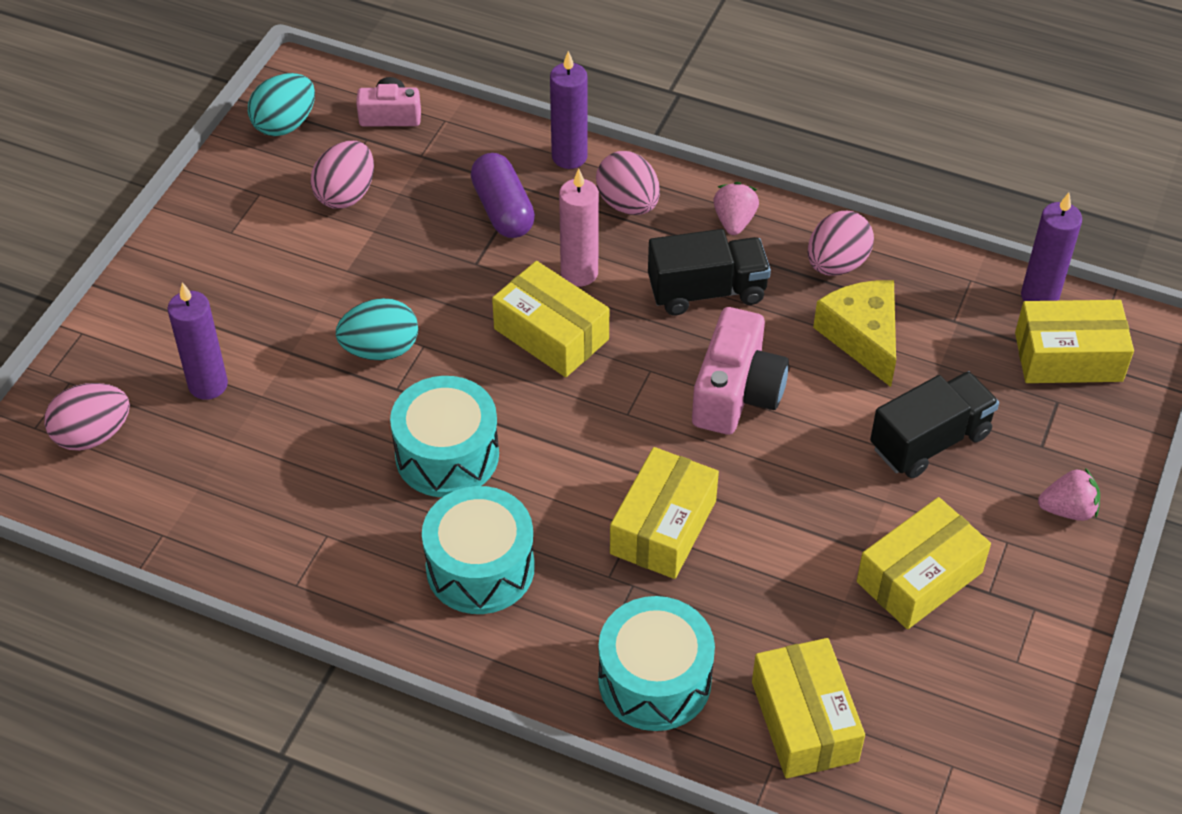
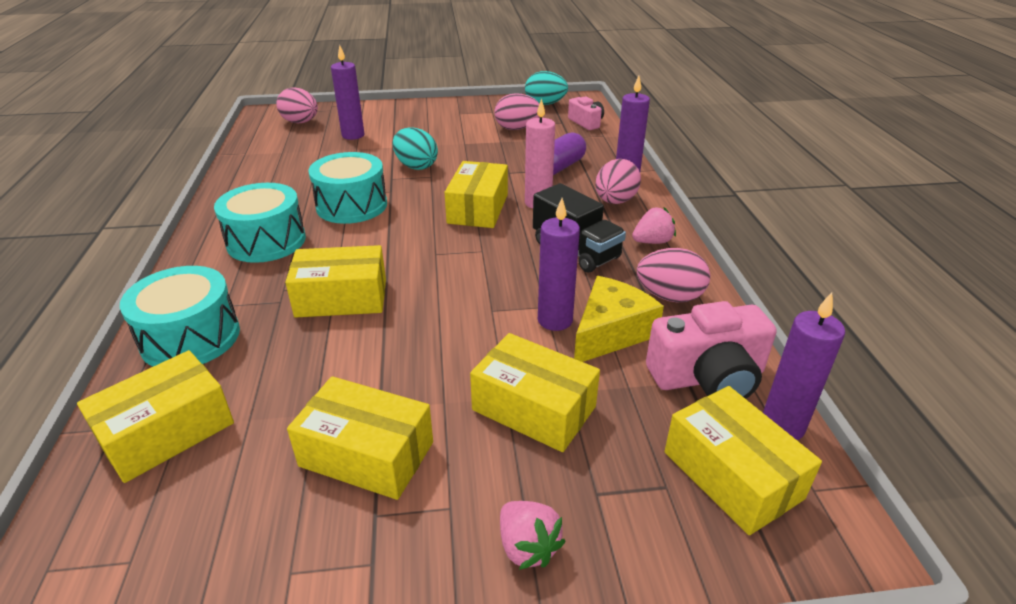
camera: 60 degrees right, 15 degrees down
pink camera [692,307,789,435] -> pink camera moved to [646,301,777,399]
black truck [870,371,999,478] -> yellow box [470,333,600,452]
none -> purple candle [538,198,580,331]

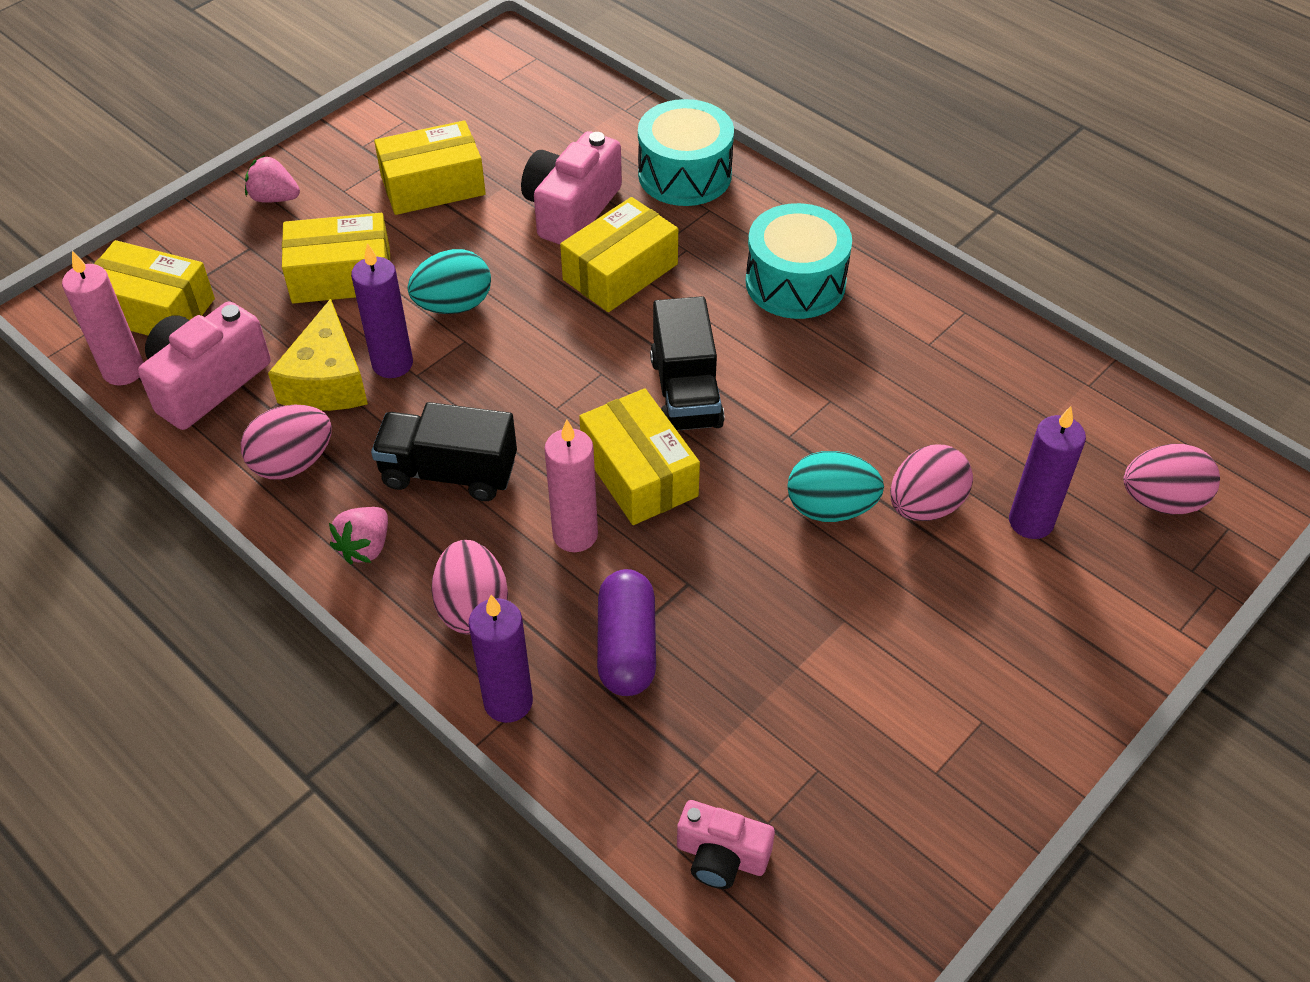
camera: 140 degrees right, 15 degrees up
yellow box [77,350,234,483] -> none
turquoise drum [308,152,387,224] -> none
pink egg [494,93,539,130] -> pink egg moved to [890,445,973,521]
turquoise egg [525,71,568,105] -> turquoise egg moved to [407,249,491,314]
purple candle [763,293,845,440] -> pink candle [62,251,143,385]
none -> pink camera [521,131,622,245]
none -> black truck [650,296,724,431]

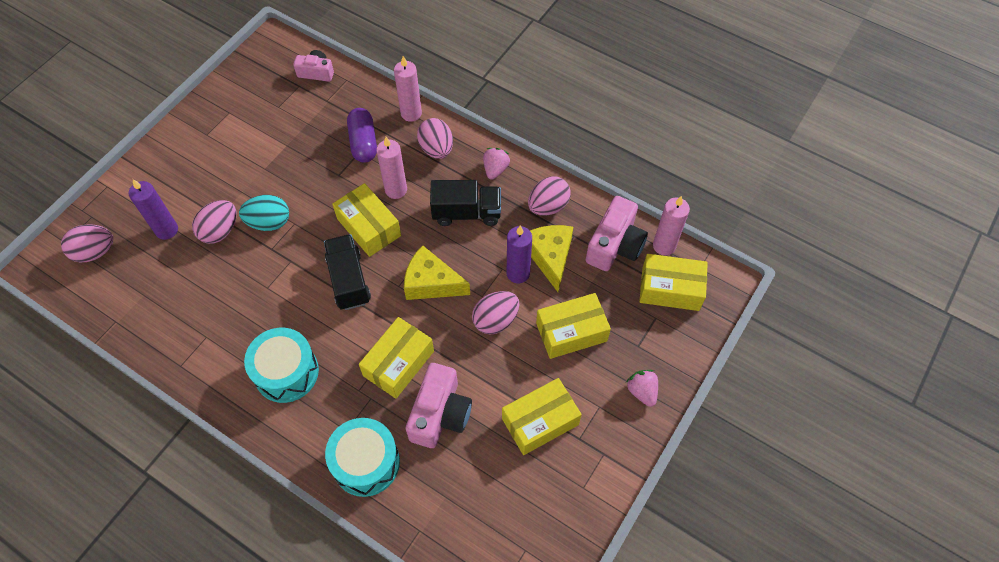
camera: 170 degrees right, 10 degrees up
pink strawberry [245,155,300,203] -> pink strawberry turned 120 degrees counterclockwise [626,370,658,407]
turquoise egg [407,249,491,314] -> pink egg [472,291,519,335]
purple candle [469,595,533,723] -> pink candle [394,56,422,122]
none -> yellow cheese [404,245,470,300]

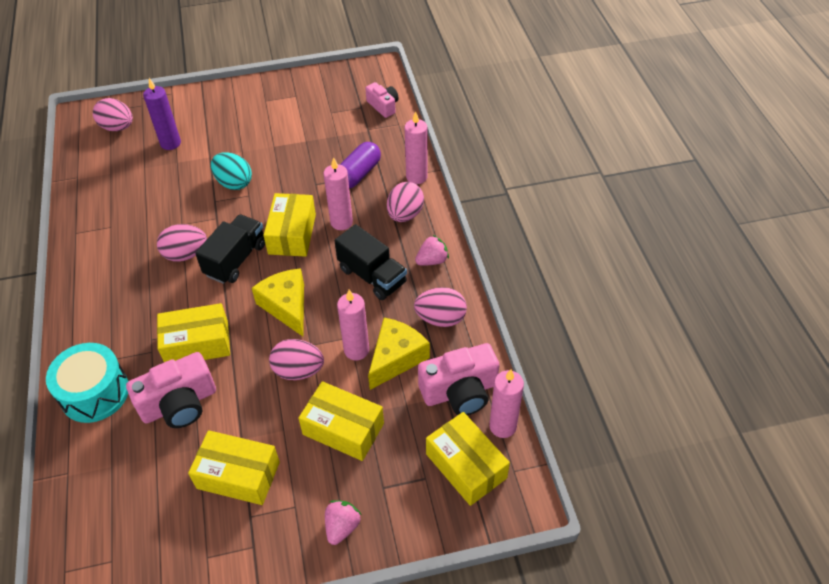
camera: 45 degrees right, 10 degrees down
pink egg [192,200,237,244] -> pink egg moved to [157,224,207,262]
turquoise drum [244,328,319,403] -> none
purple candle [507,226,532,283] -> pink candle [337,290,369,360]

